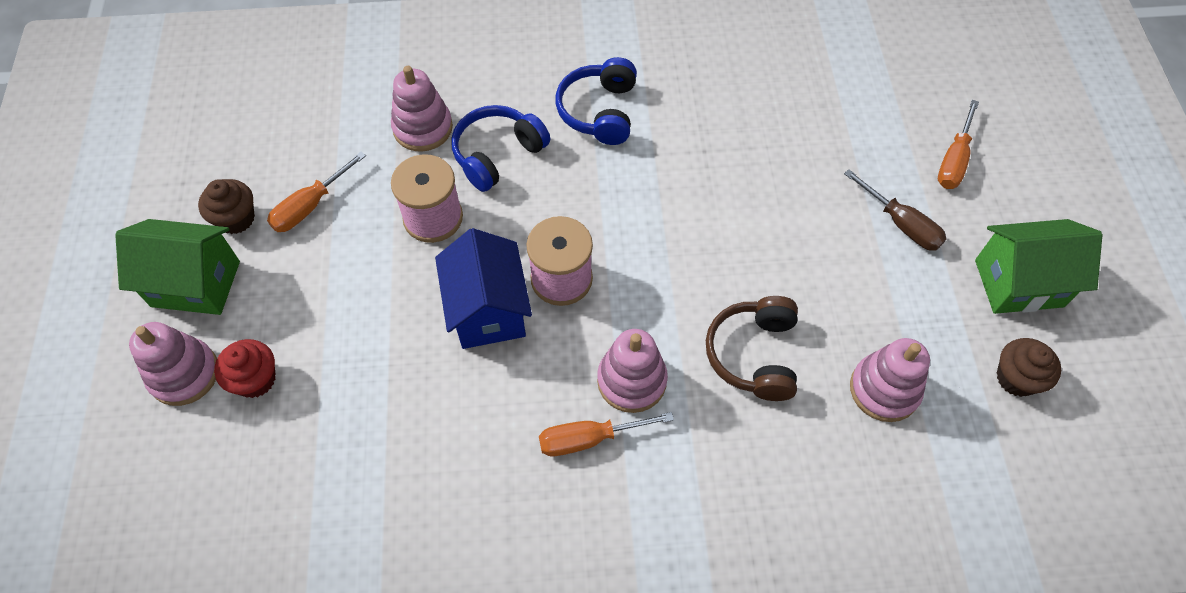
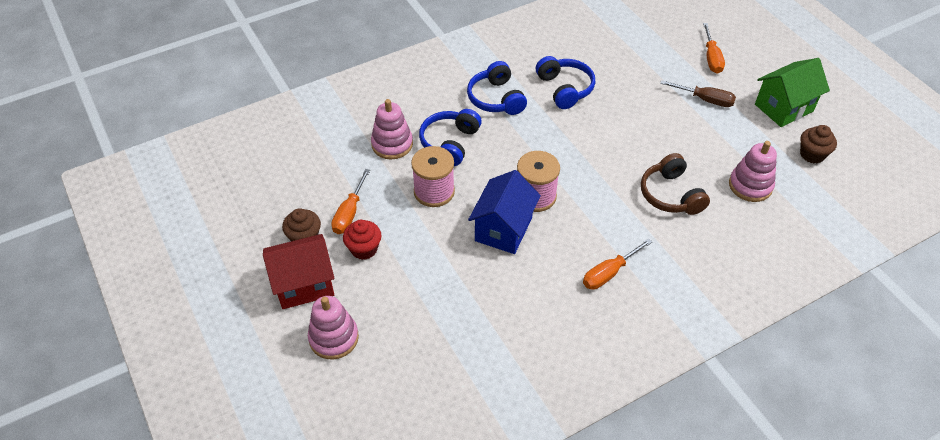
camera: 25 degrees left, 10 degrees down
green house [115,219,240,315] -> red house [263,234,334,309]
red cupcake [214,339,276,398] -> red cupcake moved to [343,220,381,260]
blue house [435,228,532,349] -> blue house turned 60 degrees clockwise [468,170,541,254]
pink stacking toy [597,329,668,413] -> none
none -> blue headphones [536,56,595,109]

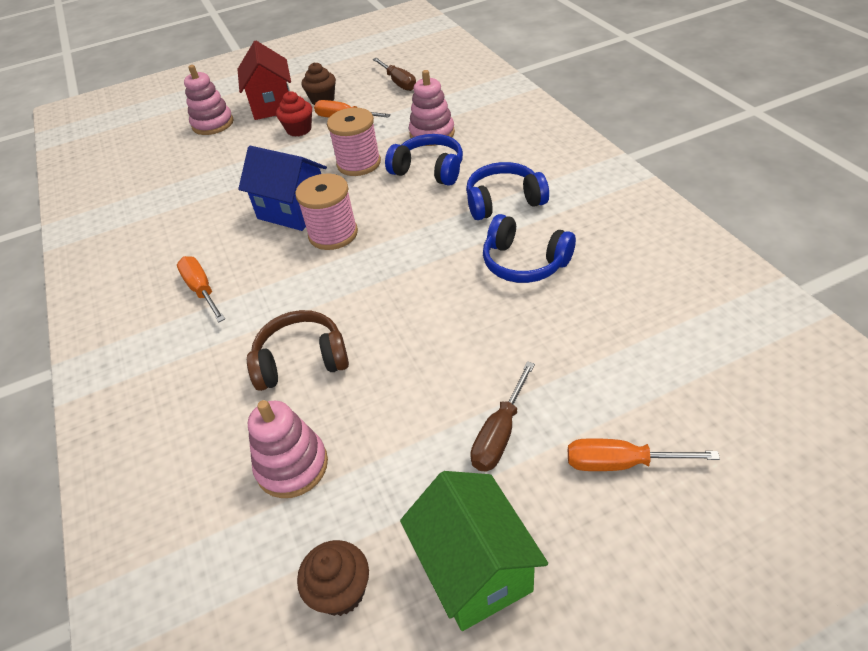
camera: 100 degrees right, 5 degrees down
blue headphones [536,56,595,109] -> blue headphones turned 45 degrees clockwise [483,214,576,283]
none -> brown screwdriver [373,58,416,91]

